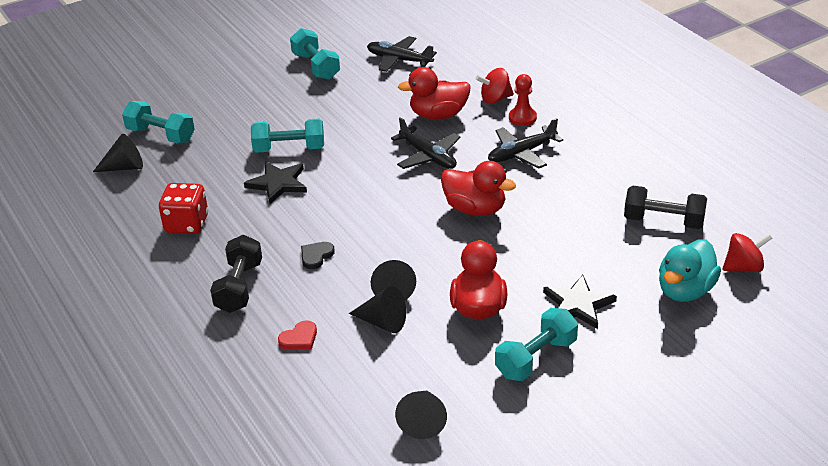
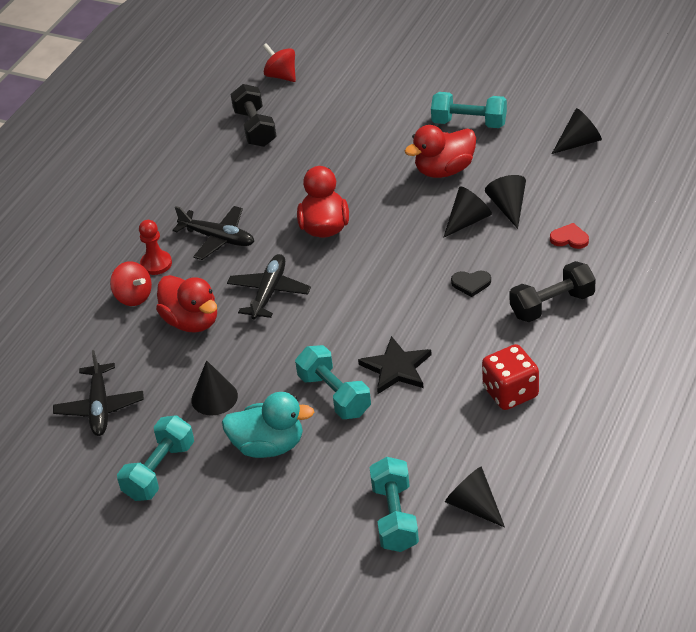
camera: 120 degrees left, 5 degrees up
black star [543,275,617,329] -> none
turquoise duck [659,239,721,302] -> turquoise duck moved to [222,392,314,458]
none -> black cone [191,360,238,415]

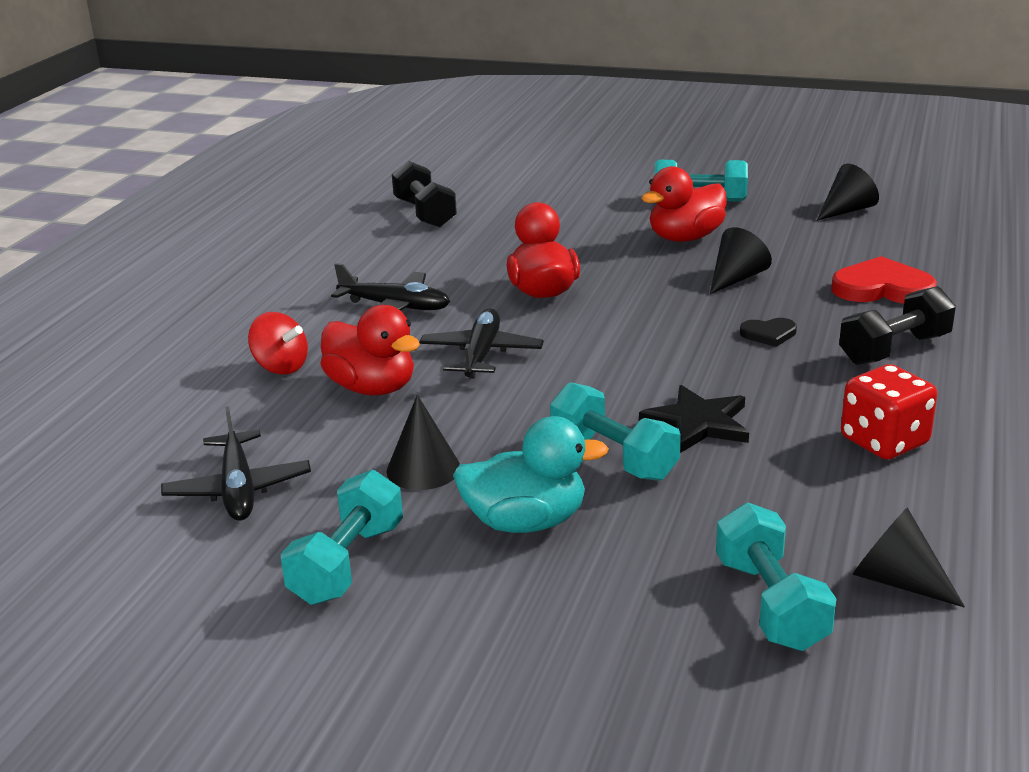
camera: 10 degrees left, 15 degrees down
red pawn [139,220,172,275] -> none
red spinning top [263,43,296,82] -> none
black cone [485,175,526,229] -> none
red heart [550,223,589,249] -> red heart [831,256,937,304], size x1.88

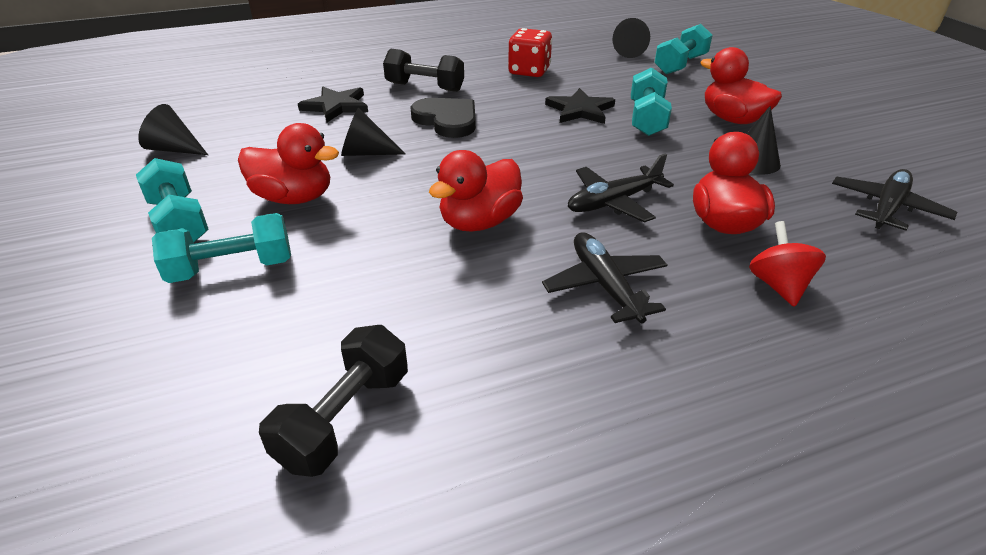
camera: 130 degrees left, 10 degrees up
turquoise dumbbell [280,470,403,605] -> turquoise dumbbell moved to [152,213,291,283]
turquoise duck [453,416,609,533] -> red duck [700,47,782,124]
black heart [740,318,797,347] -> black heart [410,98,476,138], size x1.88
red heart [831,256,937,304] -> black star [298,87,368,122]

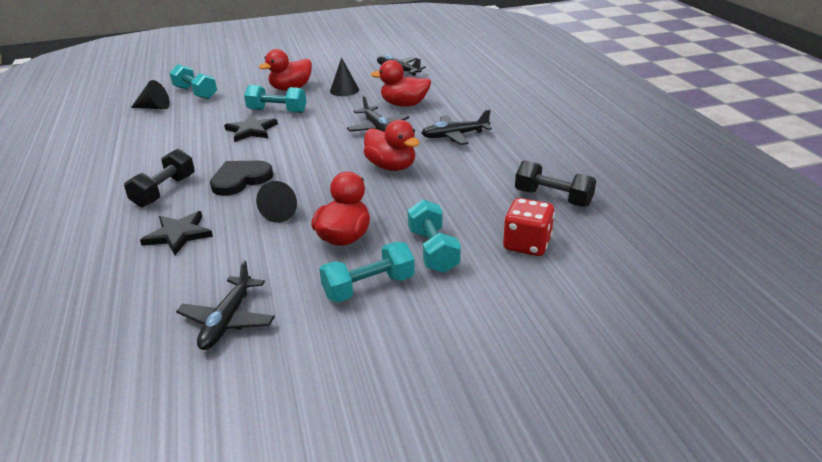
camera: 85 degrees left, 5 degrees down
black cone [138,104,208,155] -> black plane [176,260,275,350]
red dice [508,28,552,77] -> red dice moved to [503,198,555,256]
red spinning top [749,221,826,307] -> none

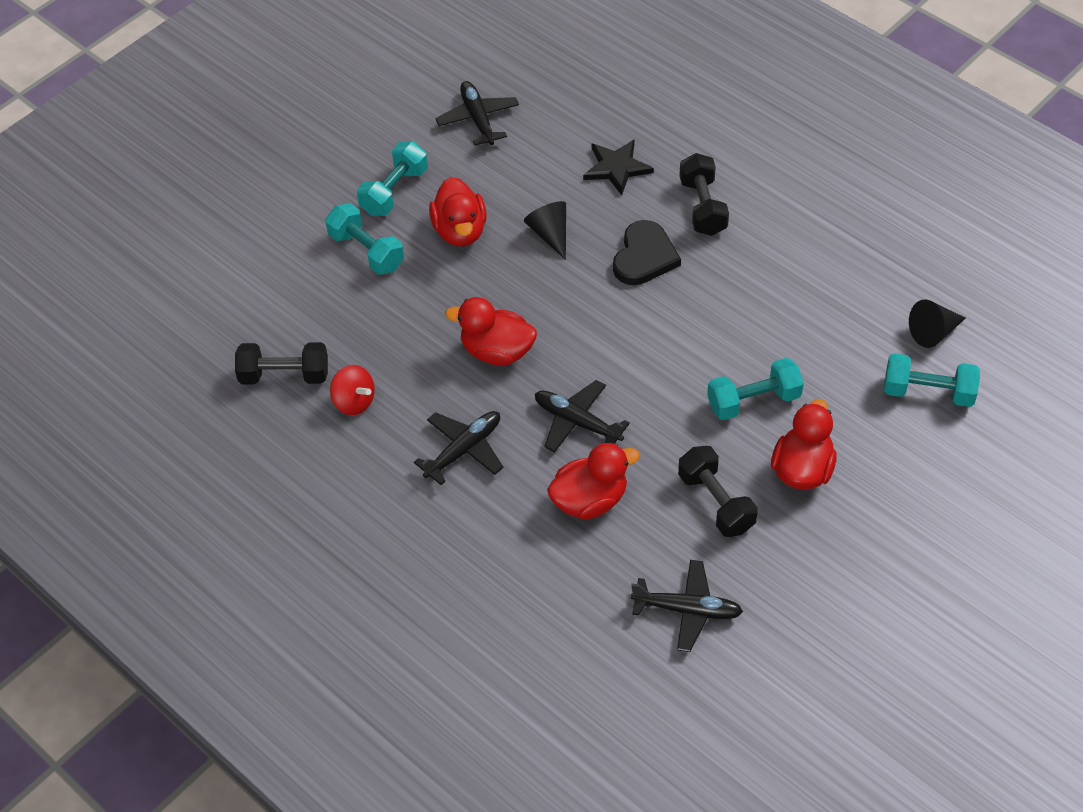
camera: 150 degrees right, 20 degrees up
black star [224,114,278,142] -> none
black cone [330,57,359,96] -> black dumbbell [678,446,758,537]
red dice [503,198,555,256] -> none
none -> red spinning top [330,365,375,415]

